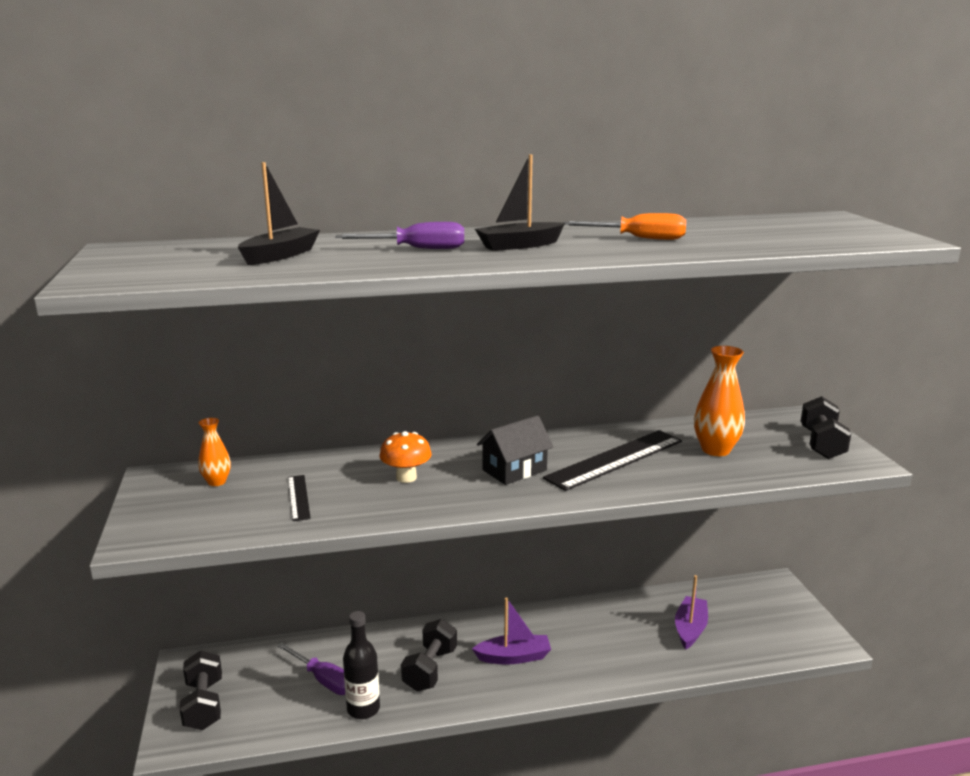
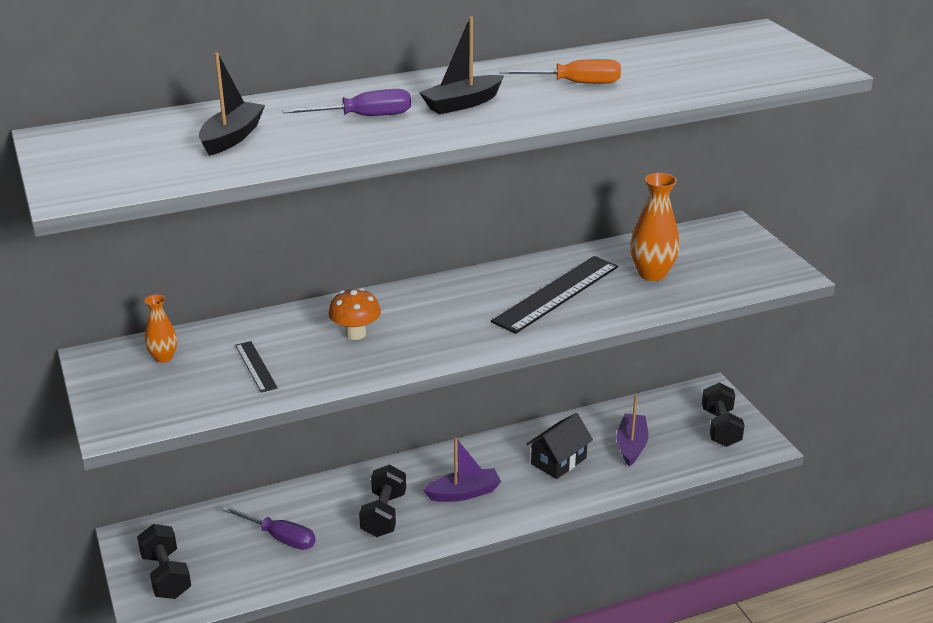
camera: 10 degrees left, 10 degrees up
black bottle [343,611,380,719] -> none
black house [477,415,553,485] -> black house moved to [526,413,593,479]
black dumbbell [801,396,851,459] -> black dumbbell moved to [702,382,745,447]

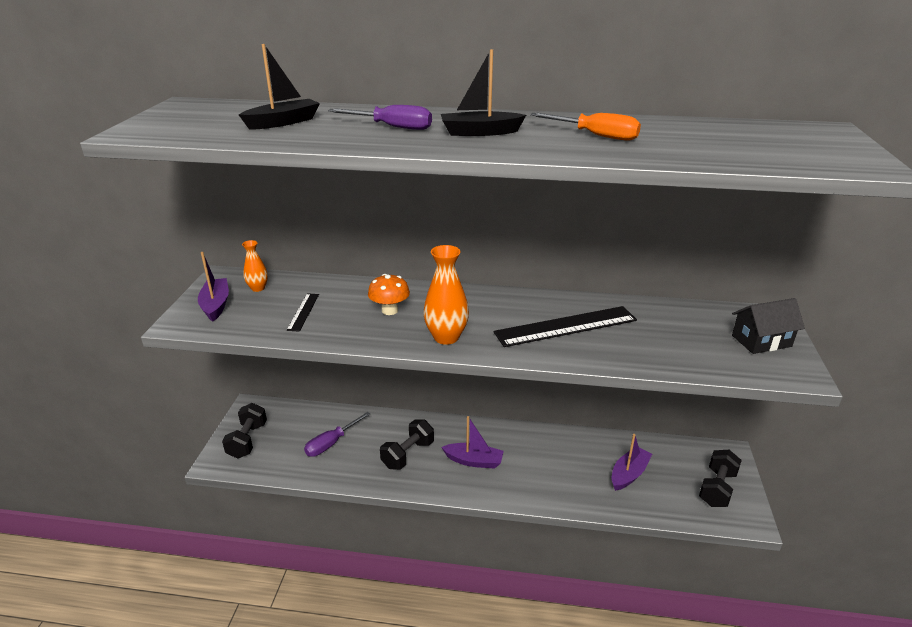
camera: 30 degrees right, 0 degrees up
purple screwdriver [223,506,316,550] -> purple screwdriver turned 75 degrees clockwise [304,412,370,457]
black house [526,413,593,479] -> black house moved to [732,298,805,354]
orange vase [630,173,680,281] -> orange vase moved to [423,245,469,345]
none -> purple boat [198,252,229,322]

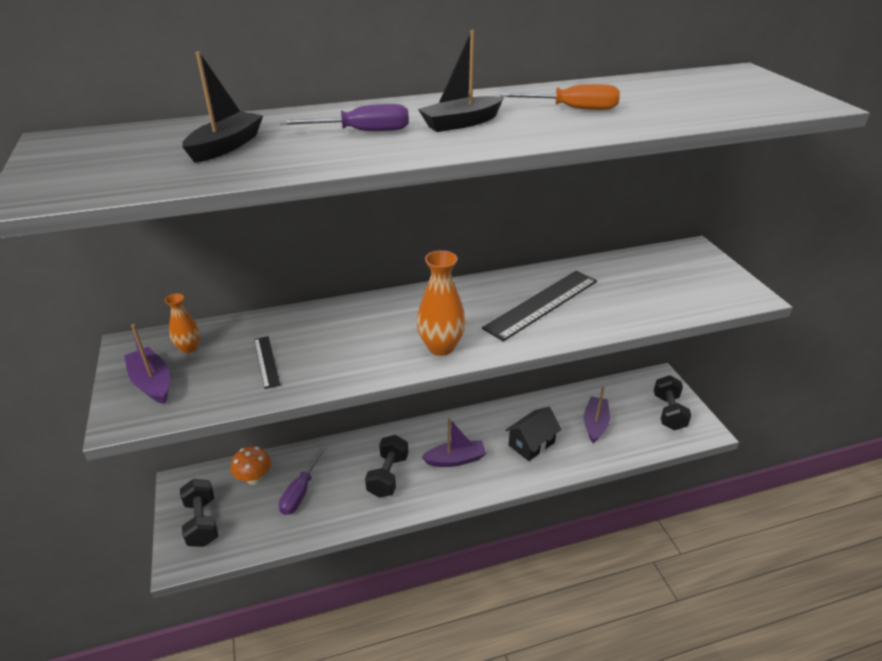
camera: 25 degrees left, 5 degrees up
orange mushroom [368,274,410,315] -> orange mushroom moved to [231,446,271,485]
black house [732,298,805,354] -> black house moved to [505,407,561,461]

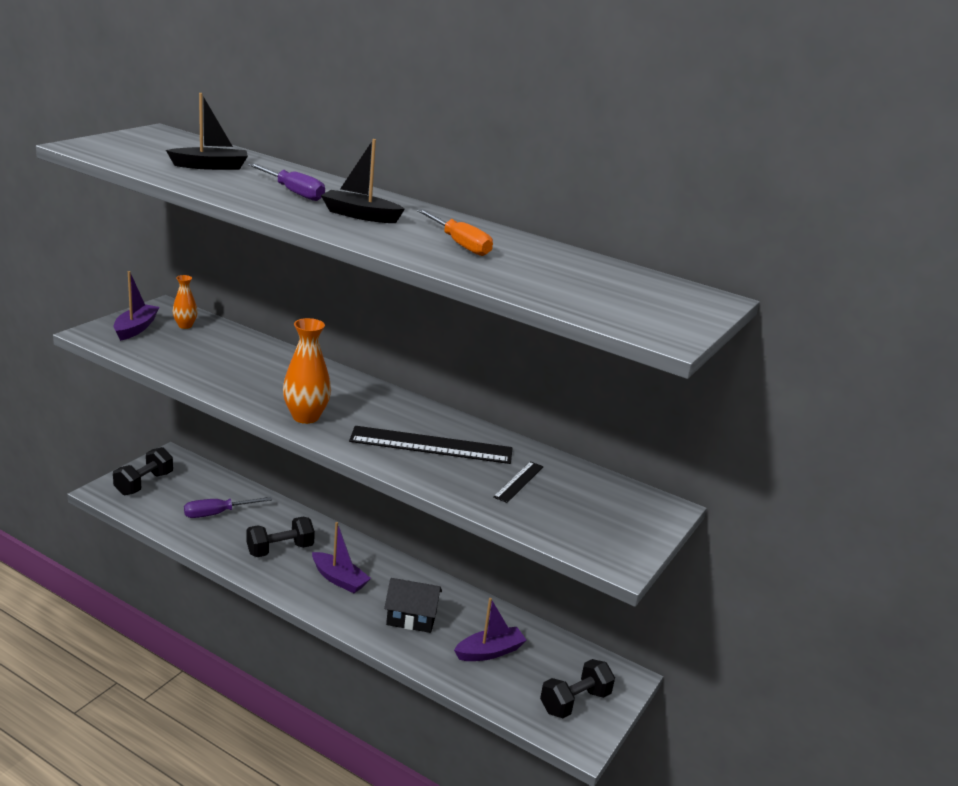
camera: 45 degrees right, 10 degrees down
orange mushroom [231,446,271,485] -> none
black ruler [254,336,281,389] -> black ruler moved to [493,461,544,503]

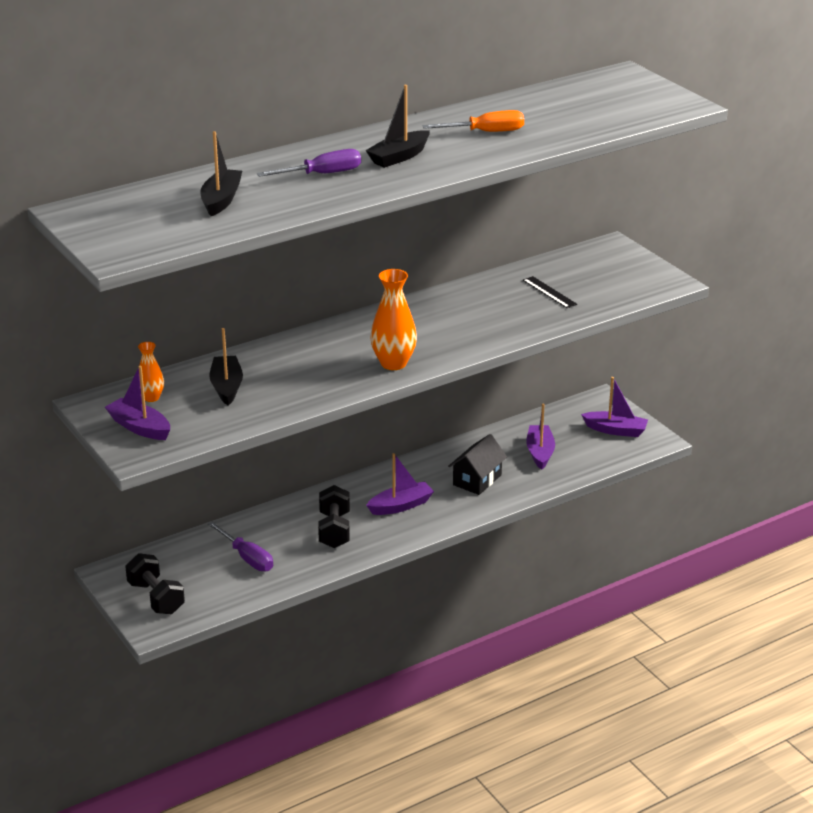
camera: 60 degrees left, 5 degrees up
purple screwdriver [184,497,272,518] -> purple screwdriver turned 45 degrees counterclockwise [208,521,273,571]
black ruler [349,426,512,464] -> none
black dumbbell [540,659,615,718] -> purple boat [581,377,648,437]
none -> black boat [209,328,243,405]

